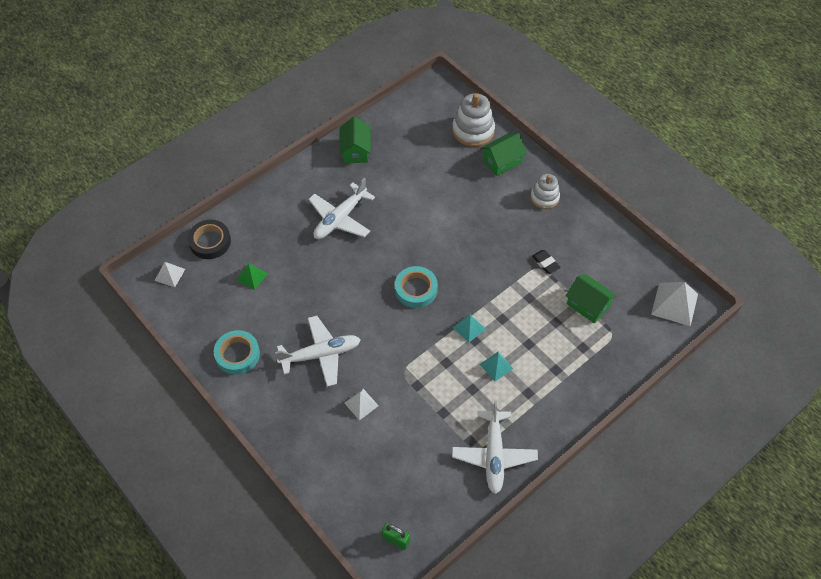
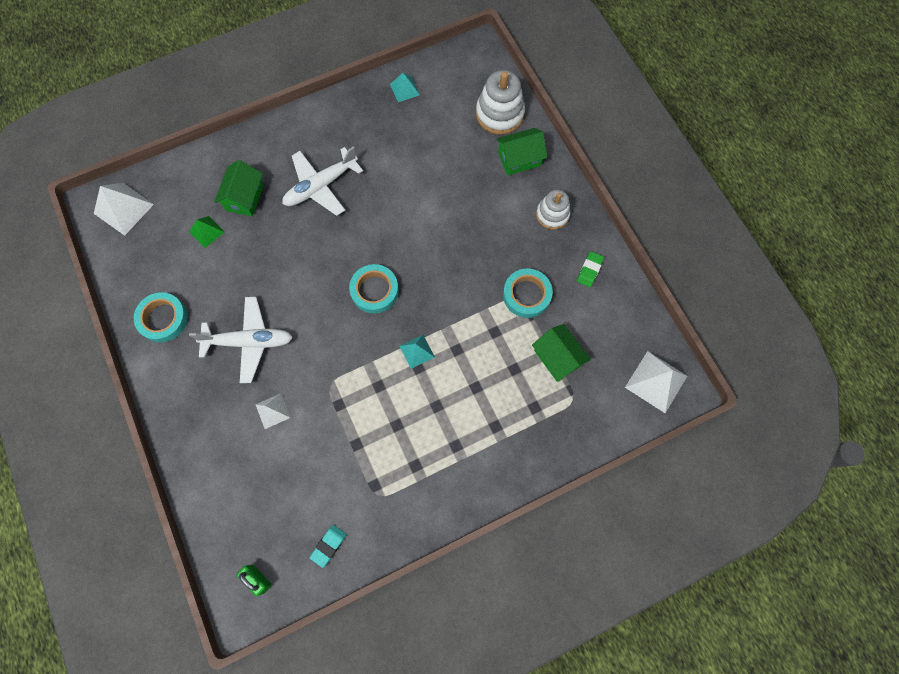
camera: 15 degrees right, 15 degrees up
white pyramid [155,262,185,287] -> white pyramid [94,183,154,236], size x1.70
black tape [188,219,231,259] -> none
green house [339,117,371,163] -> green house moved to [214,160,264,216]
white plane [452,401,538,494] -> none
turquoise pyramid [480,352,514,381] -> turquoise pyramid moved to [390,73,420,102]
black eraser [532,250,561,274] -> turquoise tape [503,269,553,318]
none -> turquoise eraser [310,525,347,568]
none -> green eraser [577,251,604,287]

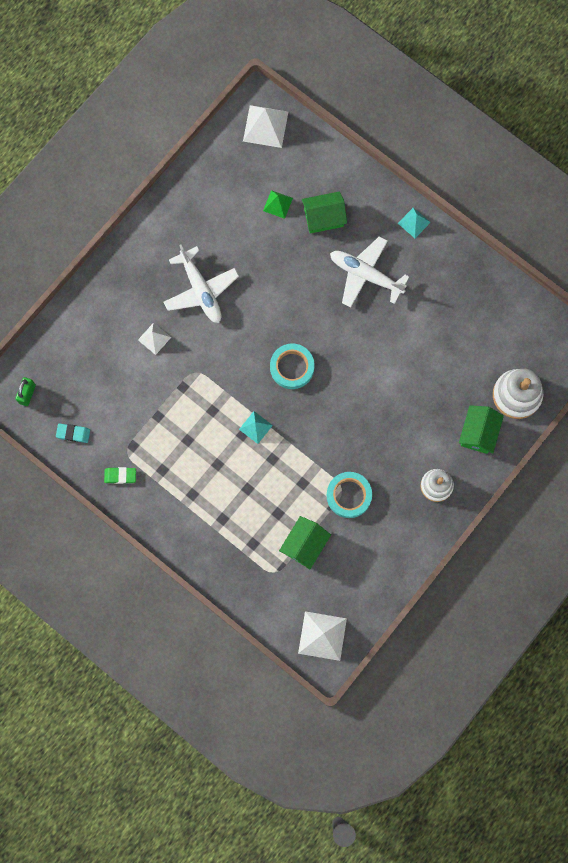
camera: 65 degrees right, 5 degrees up
turquoise tape [134,292,188,342] -> none
turquoise pyramid [390,73,420,102] -> turquoise pyramid moved to [398,207,431,238]
green house [496,128,547,175] -> green house turned 60 degrees clockwise [459,405,504,454]
green eraser [577,251,604,287] -> green eraser moved to [104,467,136,484]

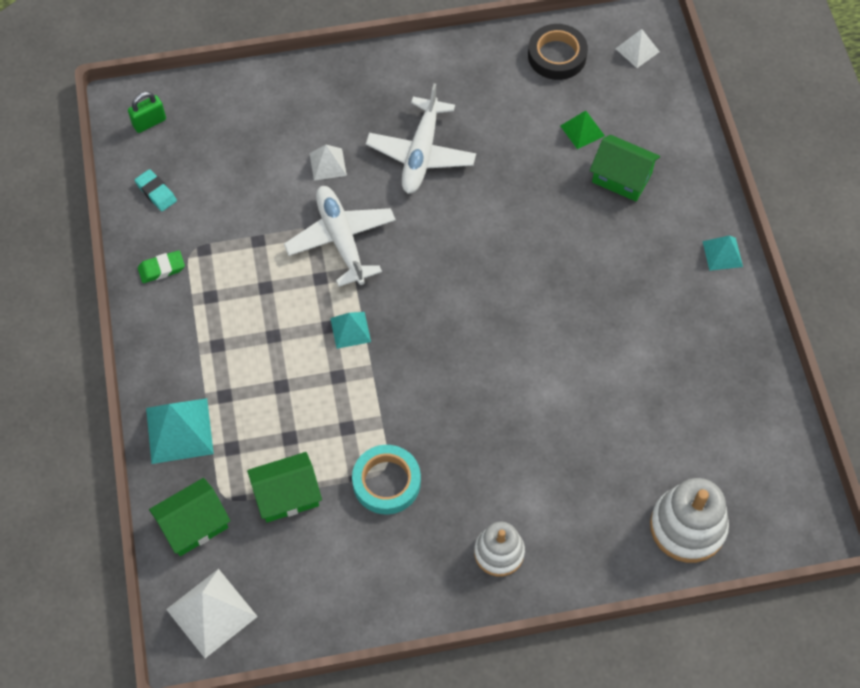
camera: 40 degrees right, 15 degrees down
green eraser [104,467,136,484] -> green eraser turned 60 degrees counterclockwise [138,250,185,283]
white pyramid [243,105,288,148] -> white pyramid [615,29,660,68], size x0.59
turquoise tape [270,344,314,389] -> none
white plane [330,236,409,308] -> white plane moved to [284,186,396,287]
green house [459,405,504,454] -> green house moved to [149,478,230,556]
none -> turquoise pyramid [146,398,214,464]
none -> black tape [528,24,588,80]

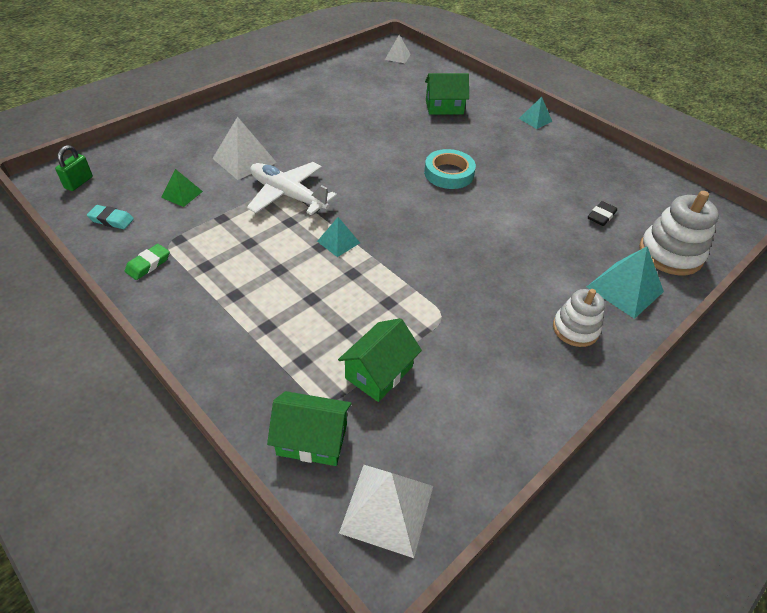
camera: 35 degrees left, 15 degrees down
turquoise pyramid [146,398,214,464] -> turquoise pyramid moved to [587,246,664,319]
green house [149,478,230,556] -> green house turned 75 degrees clockwise [267,391,352,466]
white pyramid [310,145,347,181] -> white pyramid [212,117,277,180], size x1.70
turquoise tape [352,445,421,515] -> turquoise tape moved to [424,149,476,189]
white plane [366,83,476,194] -> none
black tape [528,24,588,80] -> none
green pyramid [560,111,605,149] -> green pyramid moved to [161,169,203,207]
none -> black eraser [588,201,617,226]

